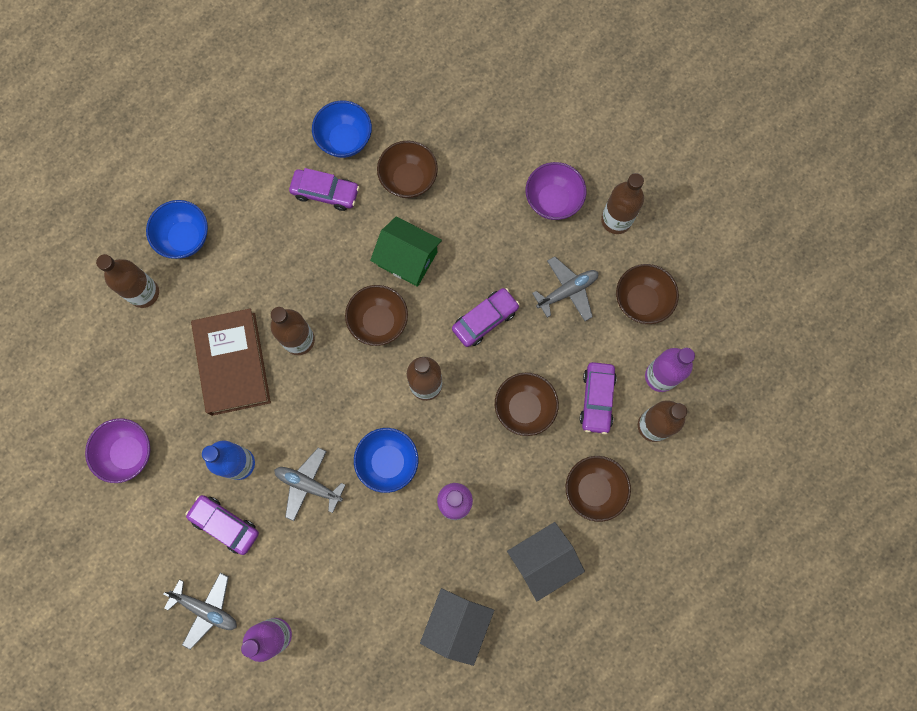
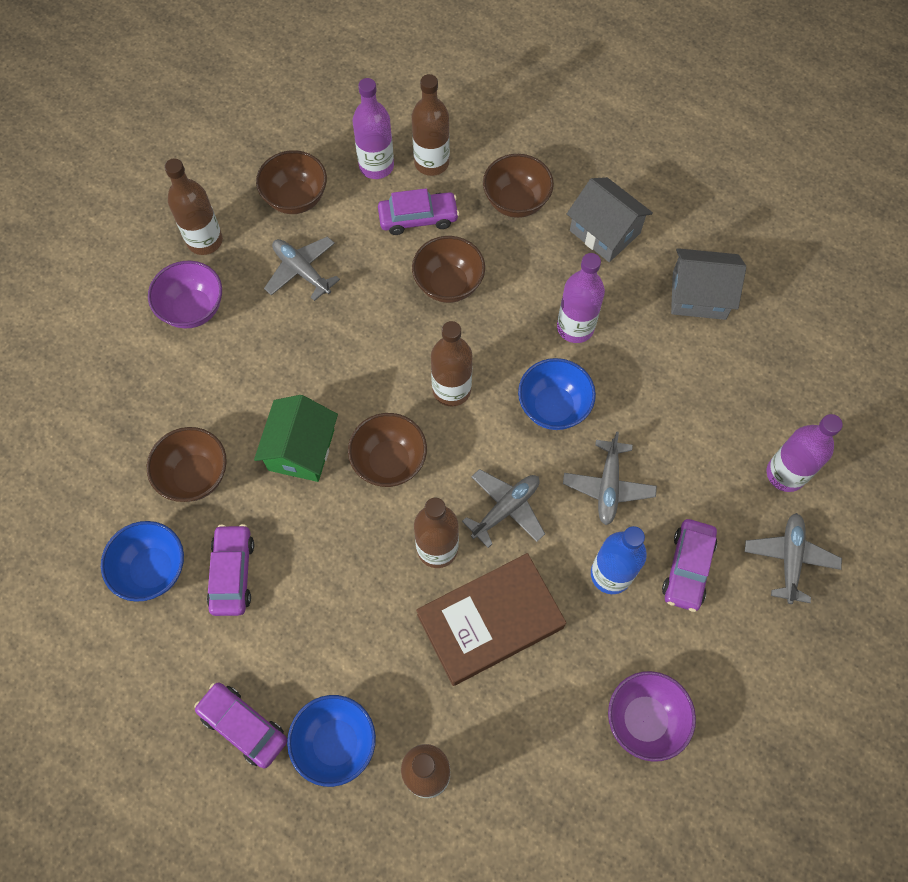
camera: 105 degrees left, 10 degrees down
purple car [452,288,520,347] -> purple car moved to [194,682,287,768]
none -> grey plane [462,469,545,548]

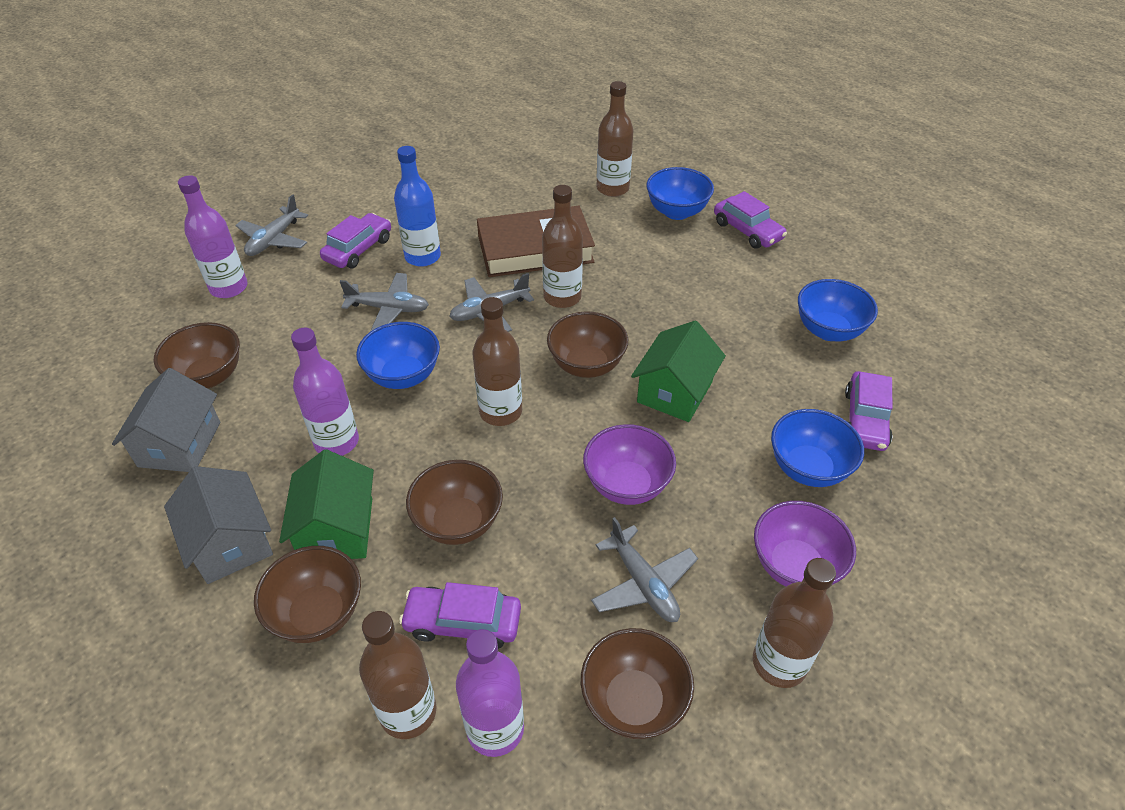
camera: 165 degrees left, 20 degrees down
brown bowl [147,427,227,502] -> brown bowl moved to [154,322,240,388]
purple car [207,524,254,616] -> purple car moved to [845,371,893,451]
grey plane [563,431,657,525] -> grey plane turned 75 degrees clockwise [340,273,429,332]
purple bowl [608,671,696,762] -> purple bowl moved to [583,424,676,505]
grey house [671,248,746,320] -> grey house turned 75 degrees clockwise [112,368,220,472]
none -> green house [279,449,374,559]
none -> blue bowl [771,409,864,487]

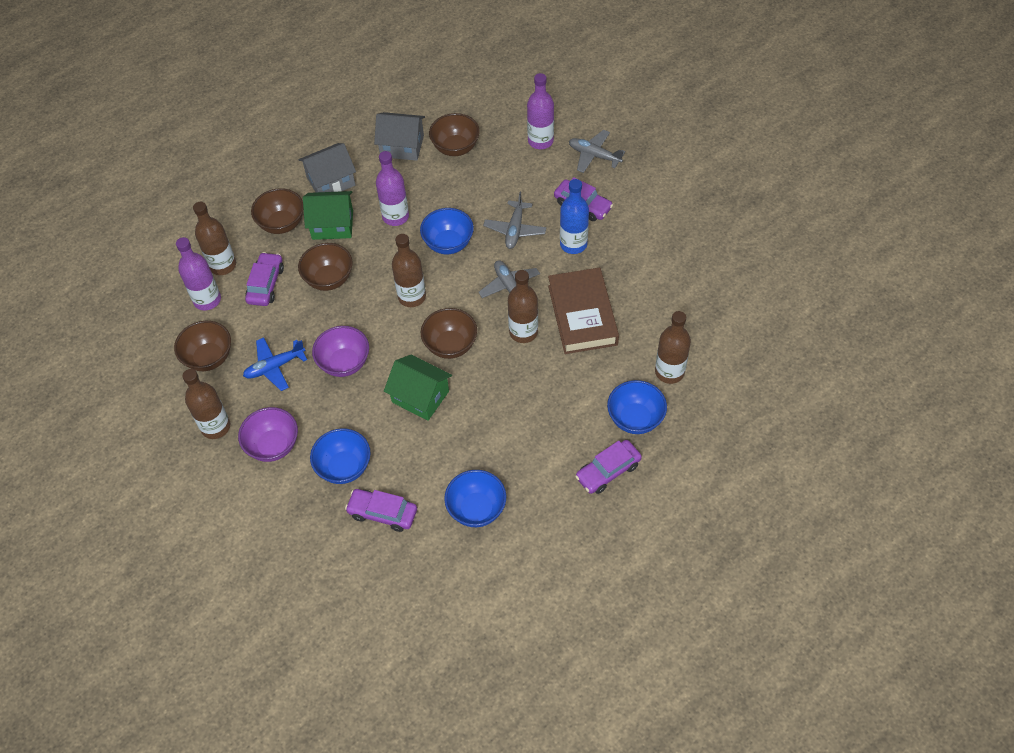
camera: 95 degrees right, 10 degrees up
grey plane [591,517,698,622] -> blue plane [243,337,307,391]

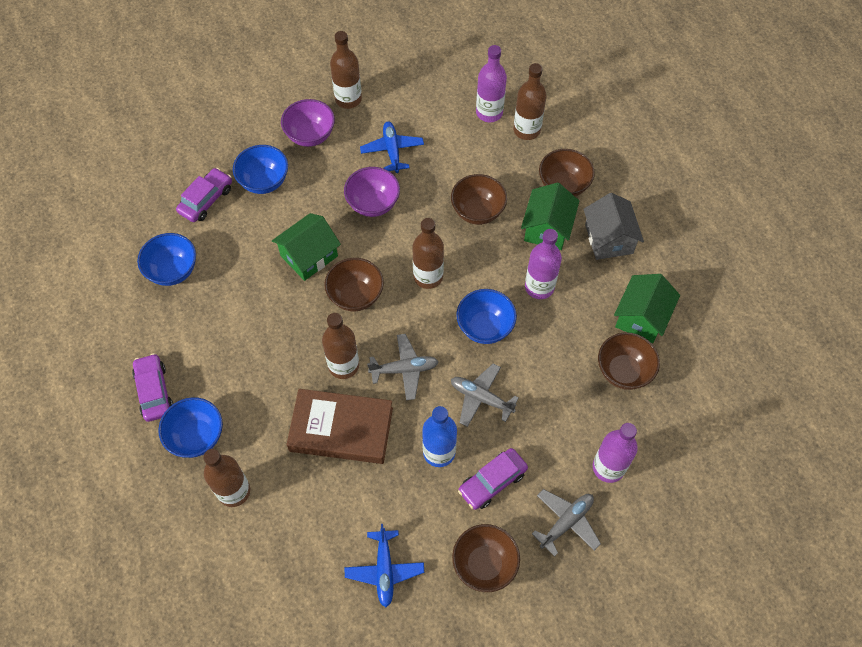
camera: 105 degrees right, 5 degrees up
brown bowl [174,321,231,371] -> brown bowl moved to [452,524,520,592]
purple car [245,252,284,306] -> none
grey house [374,112,425,161] -> green house [614,274,680,343]
none -> blue plane [345,524,424,607]

